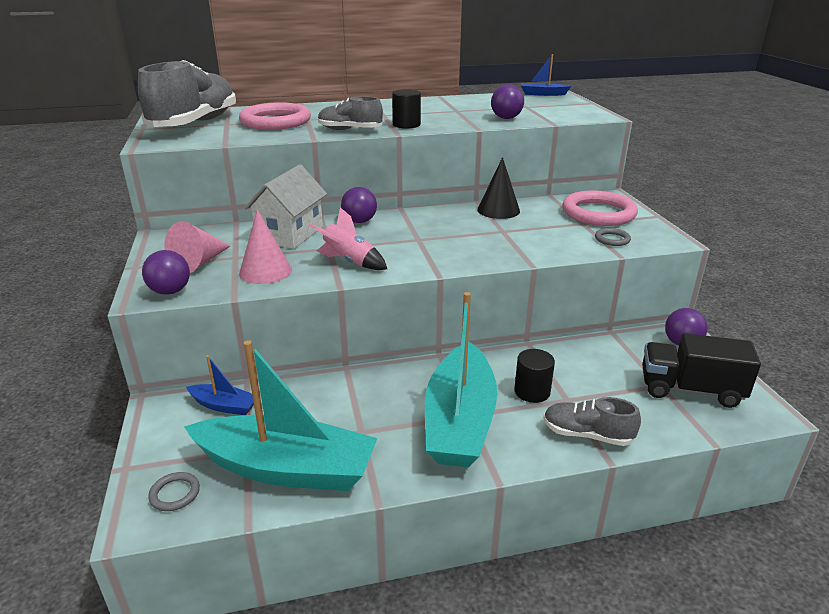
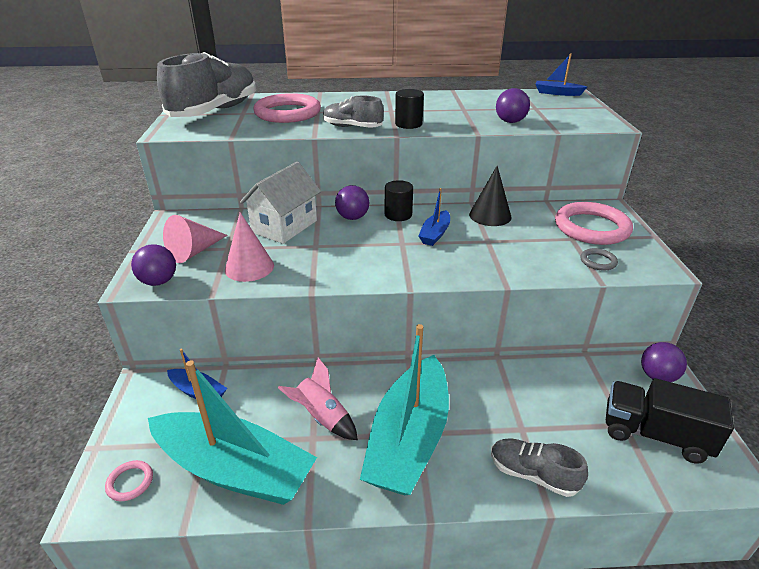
camera: 10 degrees right, 5 degrees up
grey ring [148,472,200,511] -> pink ring [105,460,153,501]
pink rocket [310,208,387,270] -> pink rocket moved to [278,357,358,440]
black cylinder [514,349,555,403] -> black cylinder moved to [385,180,413,221]
none -> blue boat [418,188,450,246]

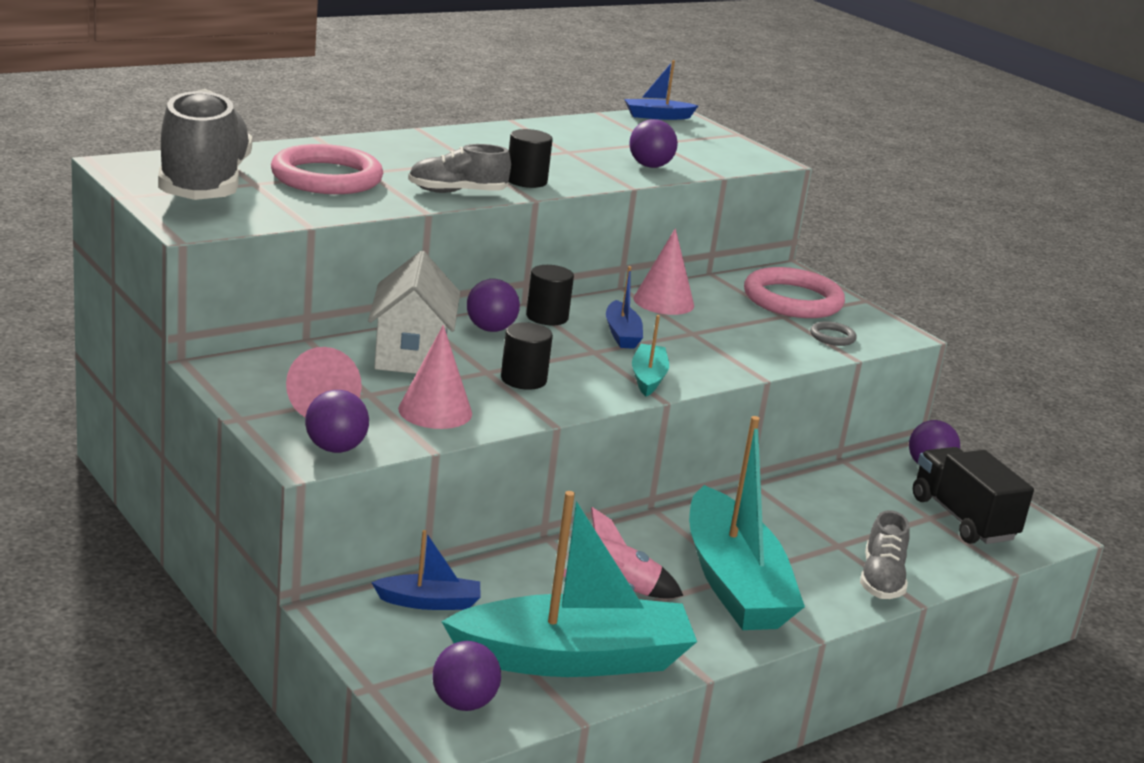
camera: 35 degrees left, 10 degrees down
pink ring [105,460,153,501] -> purple ball [432,641,501,711]
black cone [469,166,512,226] -> pink cone [634,228,694,315]
grey shoe [491,438,588,497] -> grey shoe turned 75 degrees counterclockwise [860,510,910,599]
black truck [606,378,734,464] -> black truck turned 75 degrees clockwise [913,447,1034,544]
none -> black cylinder [501,322,553,390]
none -> turquoise boat [632,315,669,396]

